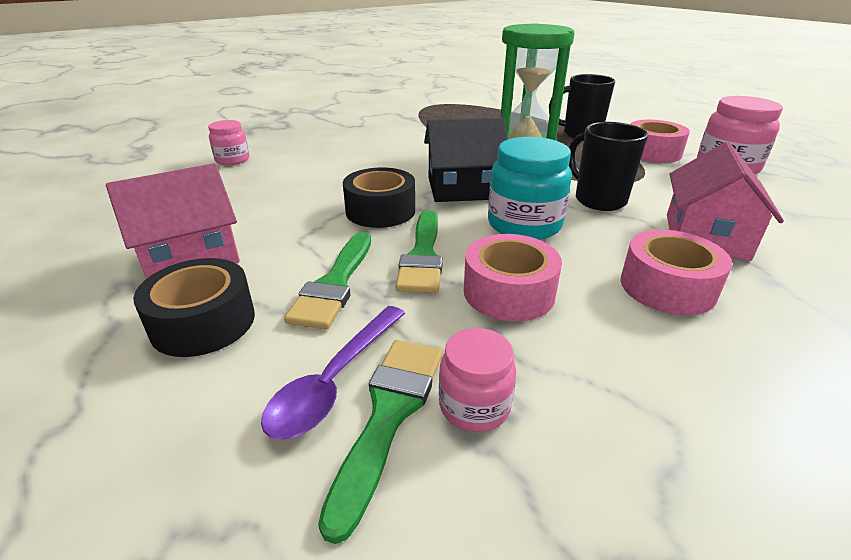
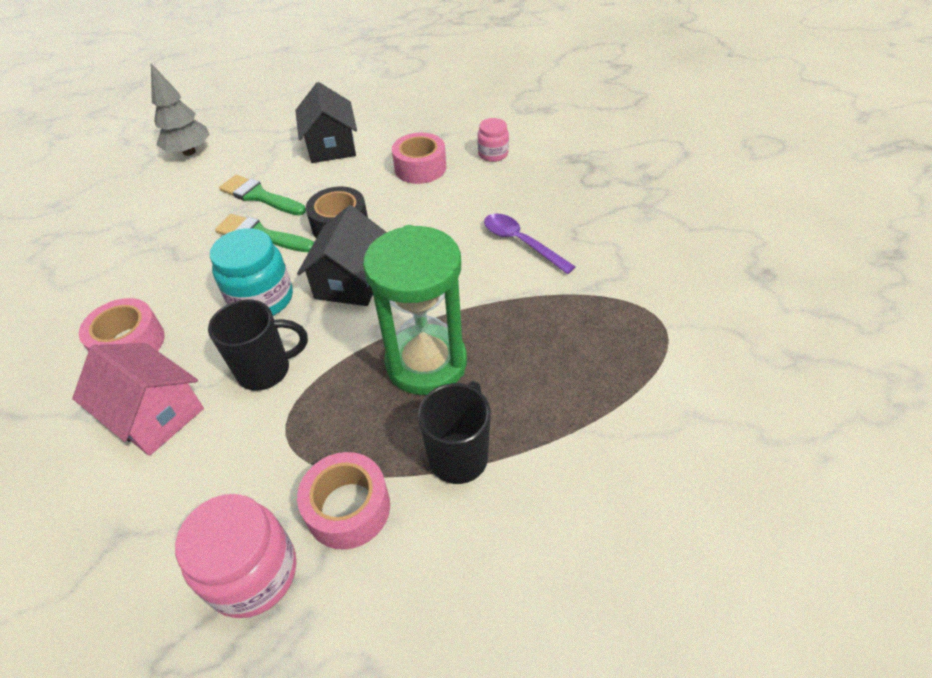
camera: 110 degrees right, 15 degrees up
pink house [106,163,240,279] -> black house [295,82,357,163]
black tape [133,258,255,357] -> none
purple spoon [261,306,405,440] -> purple spoon moved to [484,214,575,274]
green brush [318,340,443,544] -> none
pink jar [439,328,516,432] -> none
pink tape [464,234,562,321] -> pink tape moved to [392,133,446,184]
none -> grey tree [151,63,210,156]

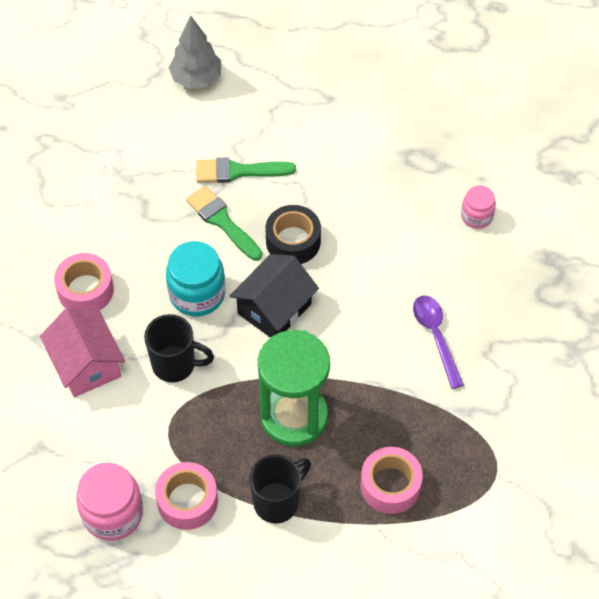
camera: 25 degrees right, 10 degrees up
green brush [219,175,306,216] -> green brush turned 60 degrees counterclockwise [196,157,296,183]
black house [295,82,357,163] -> none
pink tape [392,133,446,184] -> pink tape moved to [360,447,423,514]

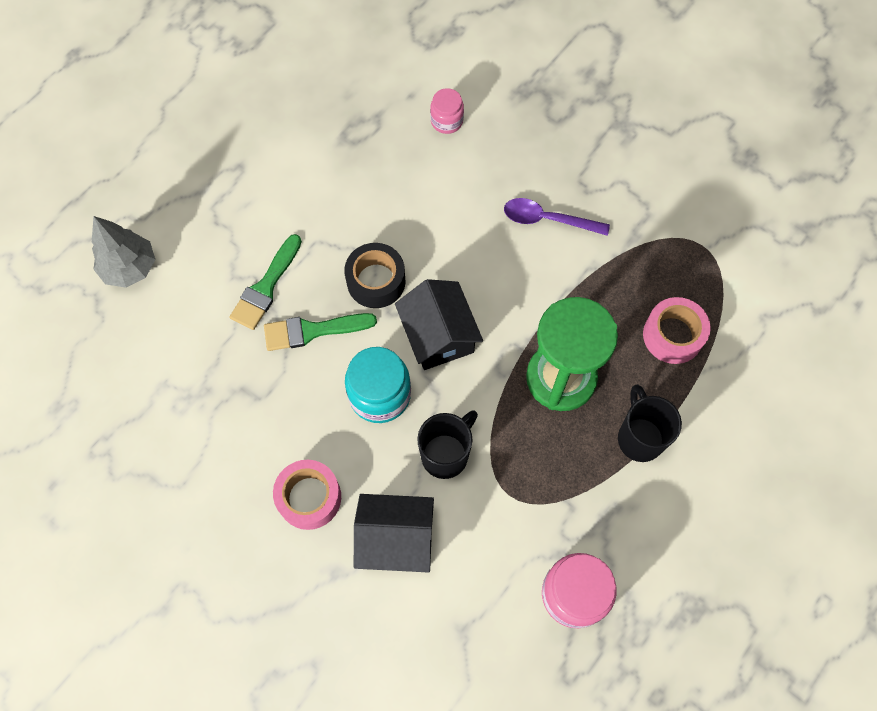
camera: 60 degrees left, 10 degrees up
pink house [40,308,125,397] -> black house [354,494,434,573]
pink tape [155,462,218,530] -> none

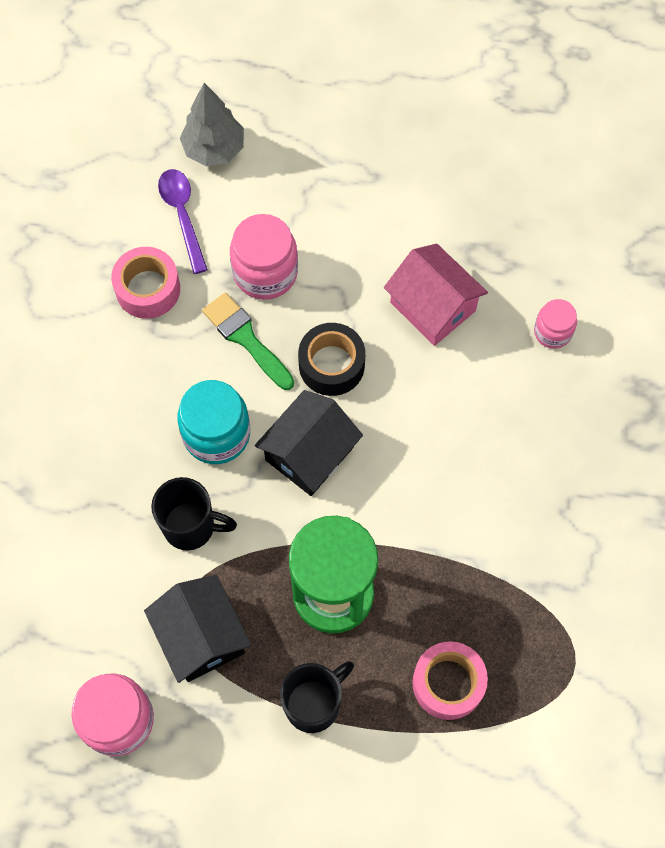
camera: 60 degrees right, 0 degrees up
green brush [229,234,302,330] -> pink jar [230,214,298,300]
pink tape [273,460,341,530] -> pink tape moved to [111,247,180,319]
black house [354,494,434,573] -> black house moved to [144,575,252,683]
purple spoon [504,198,610,236] -> purple spoon moved to [158,169,208,274]
none -> pink house [384,243,488,346]

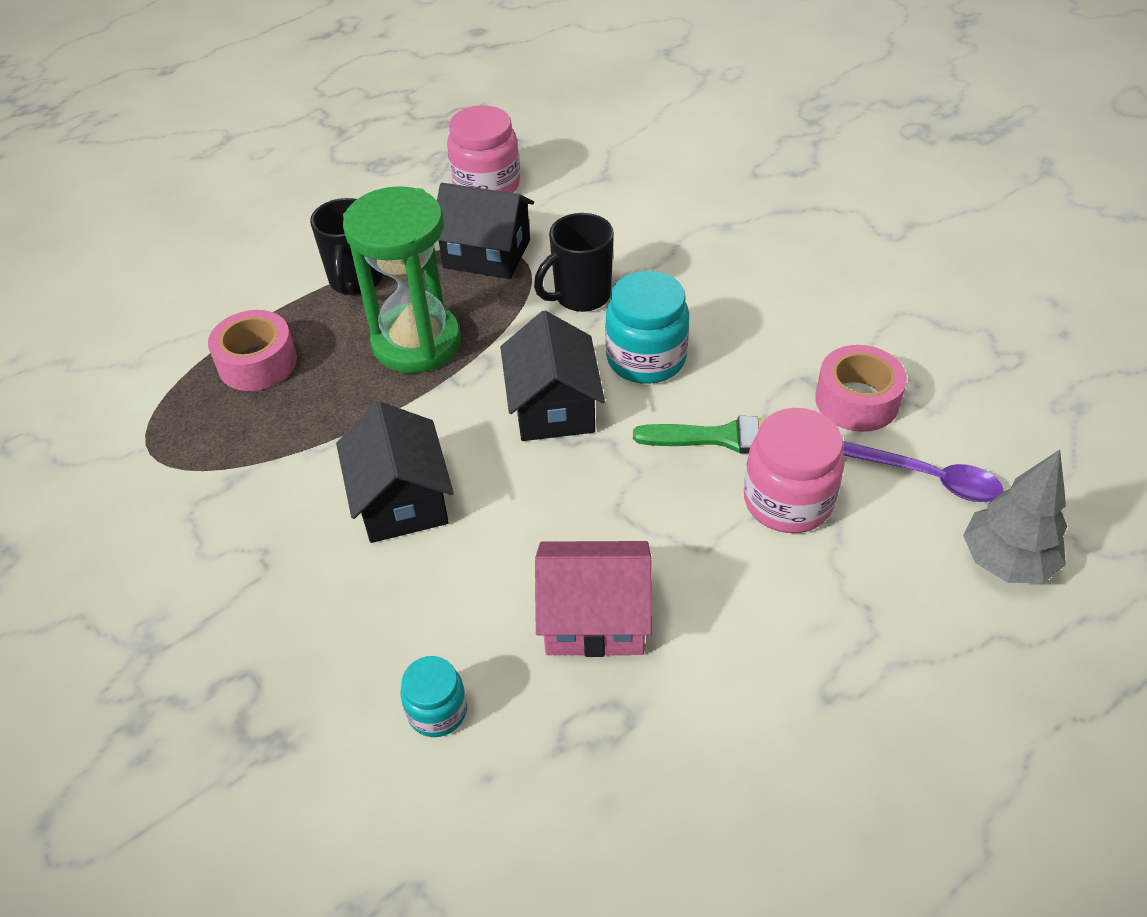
camera: 135 degrees right, 20 degrees down
black tape [298,323,365,396] -> none
pink jar [534,299,577,349] -> turquoise jar [400,656,467,737]
none -> black house [336,401,454,543]

